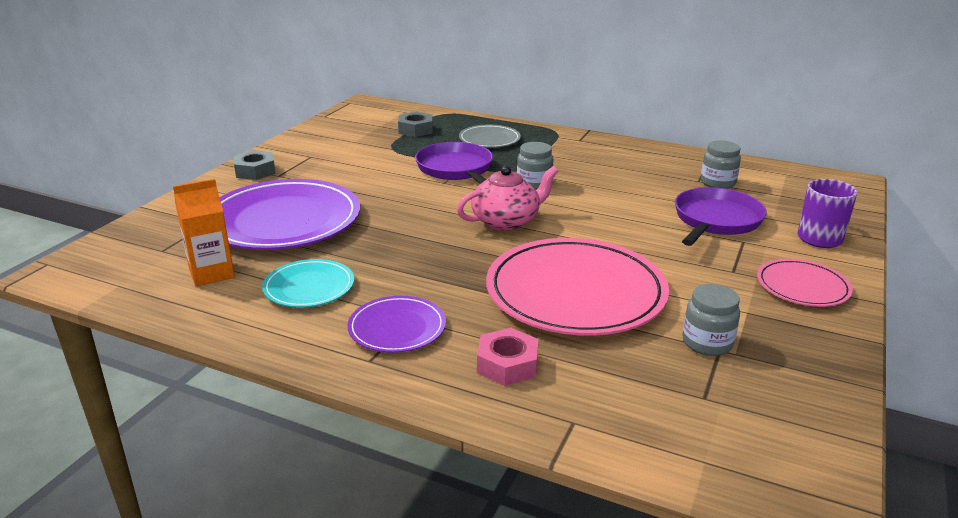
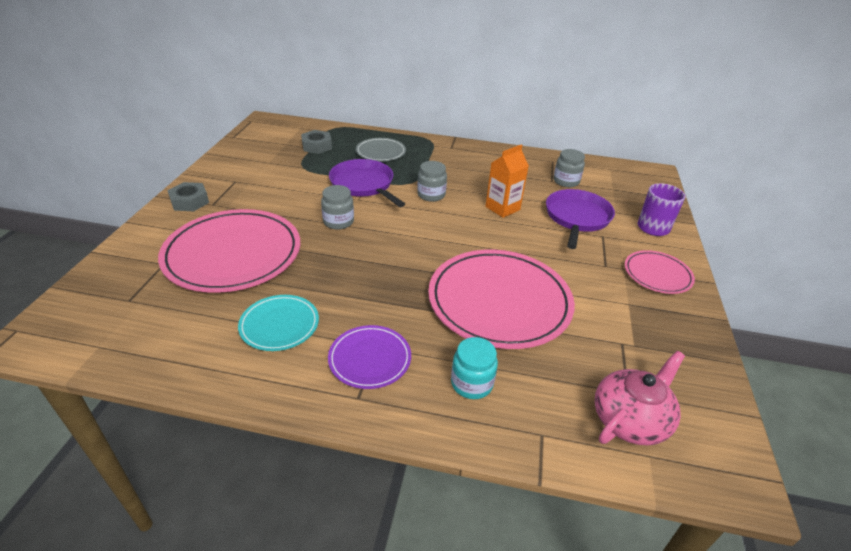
camera: 15 degrees left, 10 degrees up
orange carton [173,179,235,286] -> orange carton moved to [485,145,529,218]
purple plate [220,179,360,250] -> pink plate [158,209,300,293]
pink teapot [457,166,558,231] -> pink teapot moved to [595,351,685,445]
pink nut [477,328,539,386] -> turquoise jar [451,337,498,399]
grey jar [682,284,740,356] -> grey jar moved to [321,185,354,230]

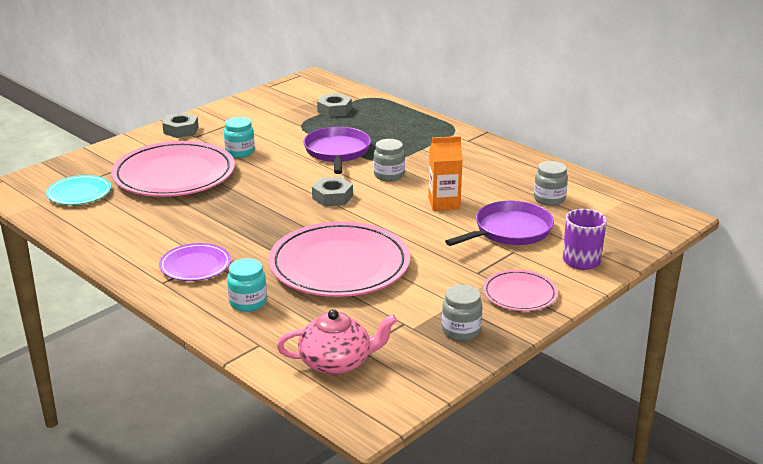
camera: 35 degrees right, 10 degrees down
turquoise plate [238,295,319,351] -> turquoise plate moved to [46,175,111,205]
grey jar [321,185,354,230] -> grey jar moved to [442,285,482,341]
grey plate [356,138,406,161] -> none
none -> turquoise jar [224,117,255,158]
none -> grey nut [312,177,353,206]

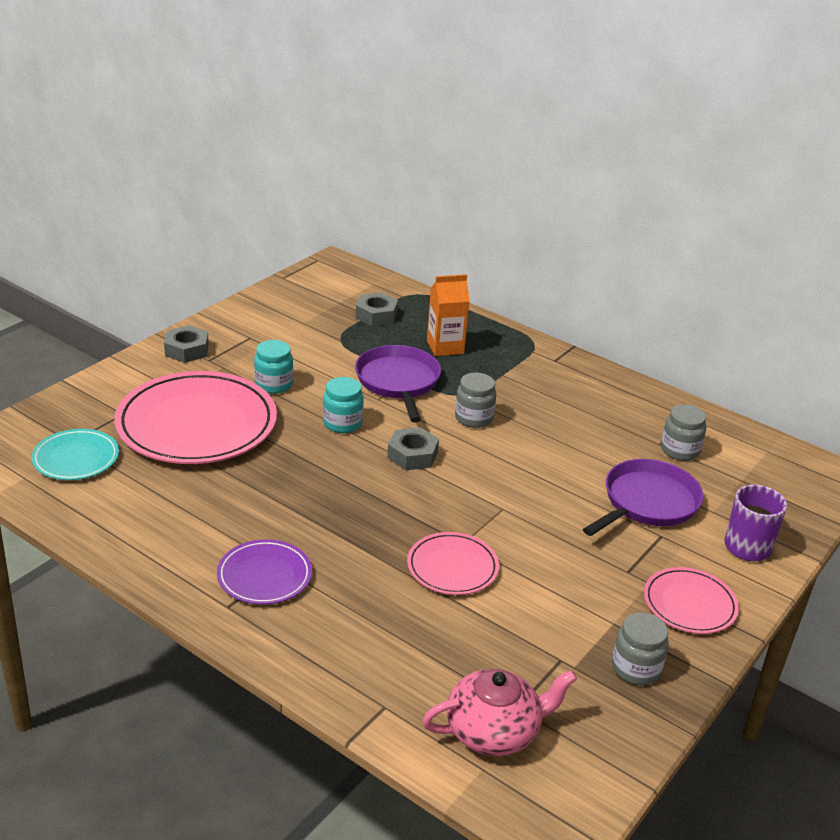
camera: 10 degrees left, 5 degrees up
turquoise jar [227,258,267,312] -> turquoise jar moved to [323,377,364,433]
pink plate [269,222,410,297] -> pink plate [407,532,499,595], size x0.50
orange carton [428,136,463,211] -> orange carton moved to [427,274,470,356]

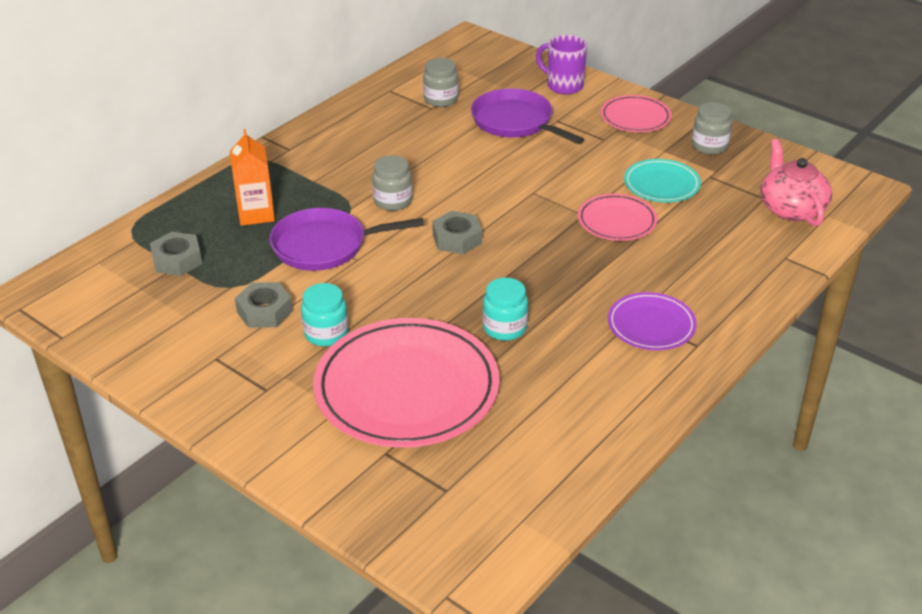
camera: 85 degrees left, 5 degrees up
turquoise plate [31,429,119,480] -> turquoise plate moved to [624,159,701,202]
grey nut [164,325,209,363] -> grey nut moved to [235,282,293,328]
turquoise jar [323,377,364,433] -> turquoise jar moved to [483,278,528,341]

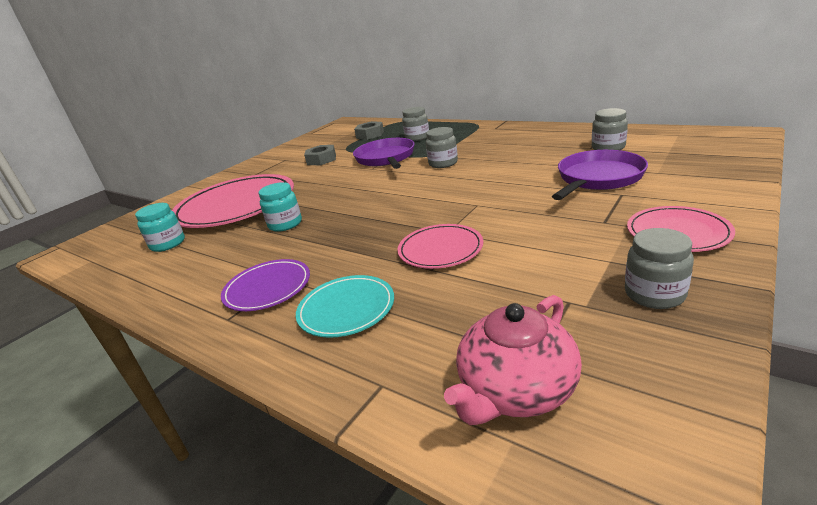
camera: 90 degrees right, 10 degrees down
orange carton [230,129,275,226] -> grey jar [402,107,429,141]
turquoise jar [301,283,348,347] -> turquoise jar moved to [135,203,185,252]
grey nut [432,211,482,254] -> none
purple mug [536,35,587,95] -> none
turquoise plate [624,159,701,202] -> turquoise plate moved to [296,275,394,338]
pink teapot [761,139,832,226] -> pink teapot turned 150 degrees clockwise [444,295,582,425]

